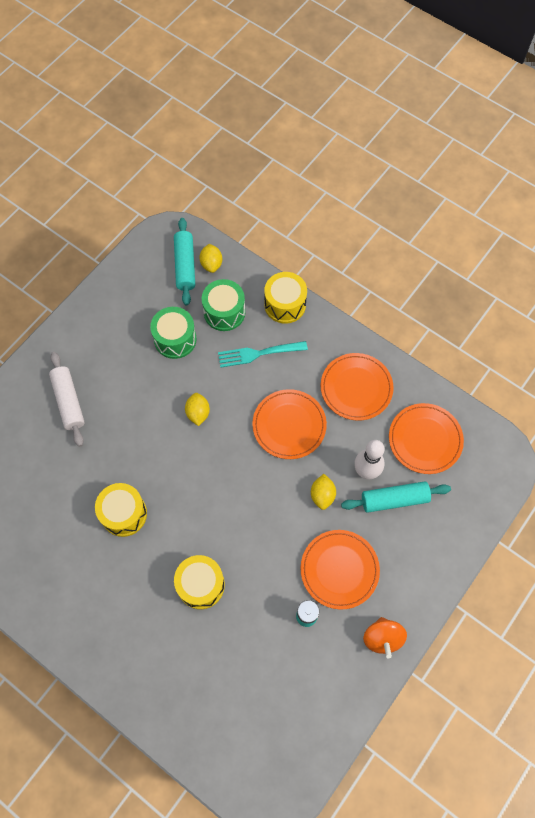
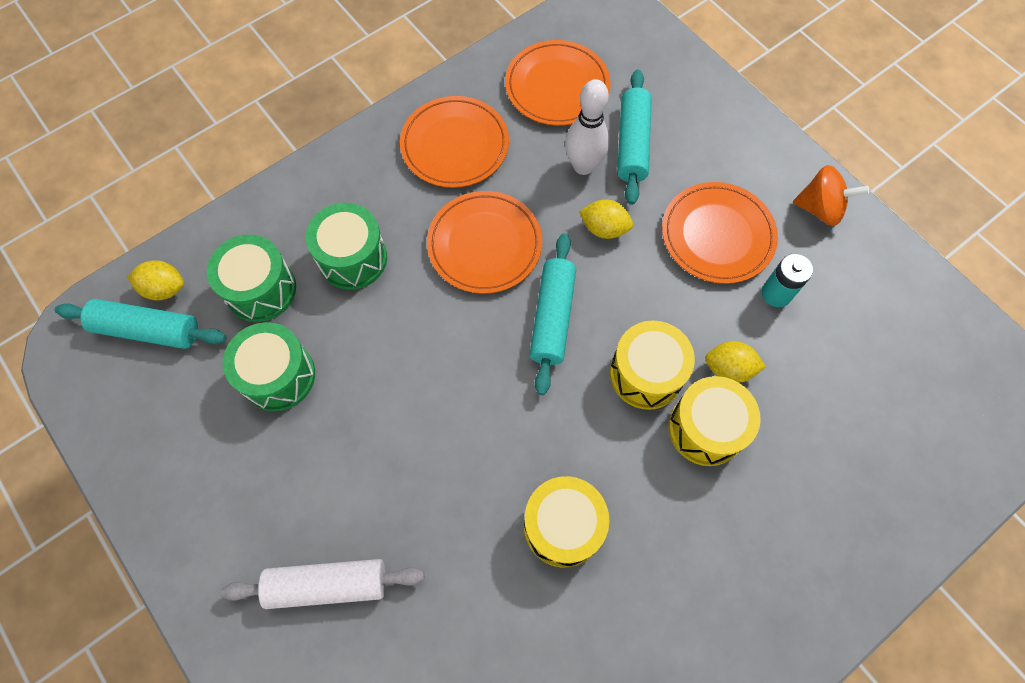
camera: 75 degrees left, 0 degrees up
yellow lemon [185,393,210,426] -> yellow lemon moved to [705,341,766,383]
turquoise fork [218,341,308,368] -> green drum [306,203,387,290]
yellow drum [264,272,307,324] -> yellow drum moved to [610,320,695,410]
none -> turquoise rolling pin [529,233,576,395]

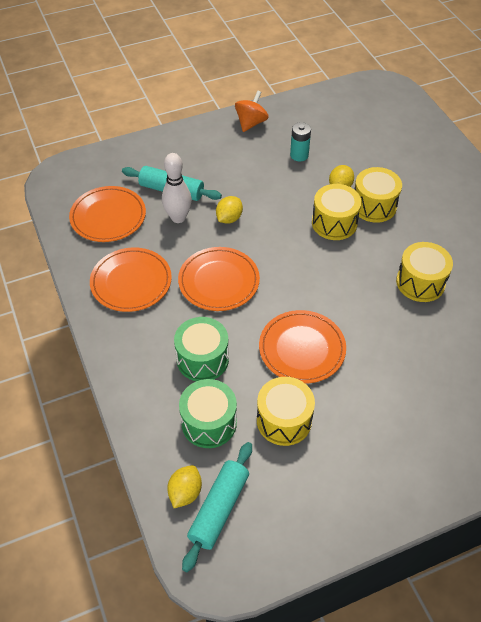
camera: 75 degrees left, 15 degrees down
white rolling pin [221,559,424,609] -> none
green drum [223,322,315,411] -> yellow drum [257,377,315,446]
turquoise rolling pin [529,233,576,395] -> none
orange plate [662,182,778,284] -> orange plate moved to [259,310,346,384]

